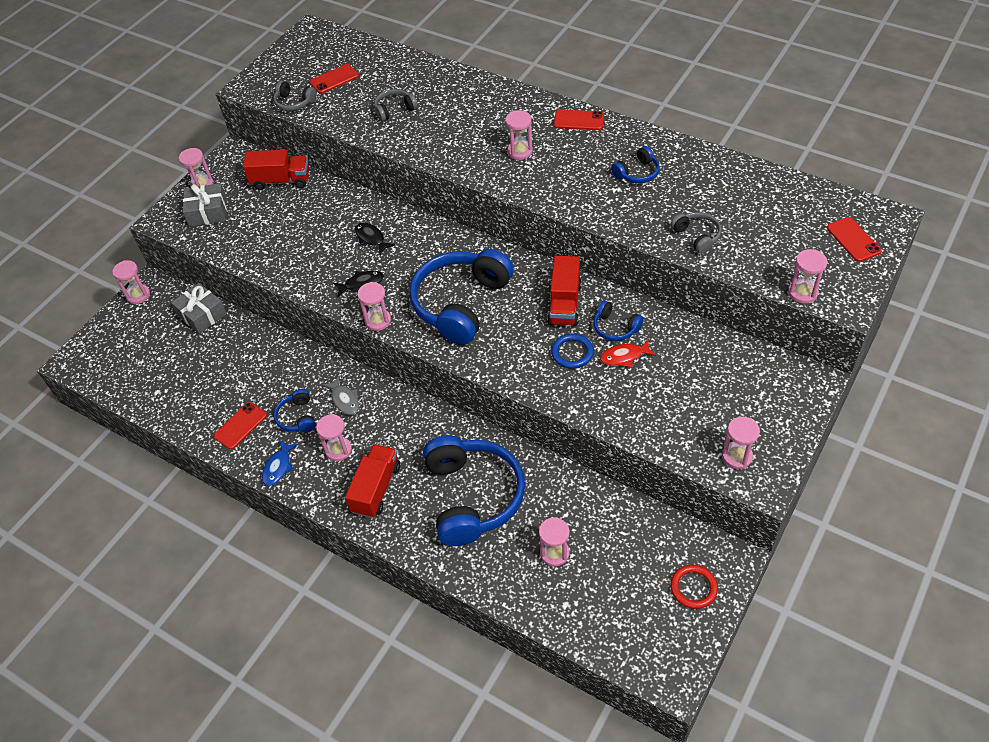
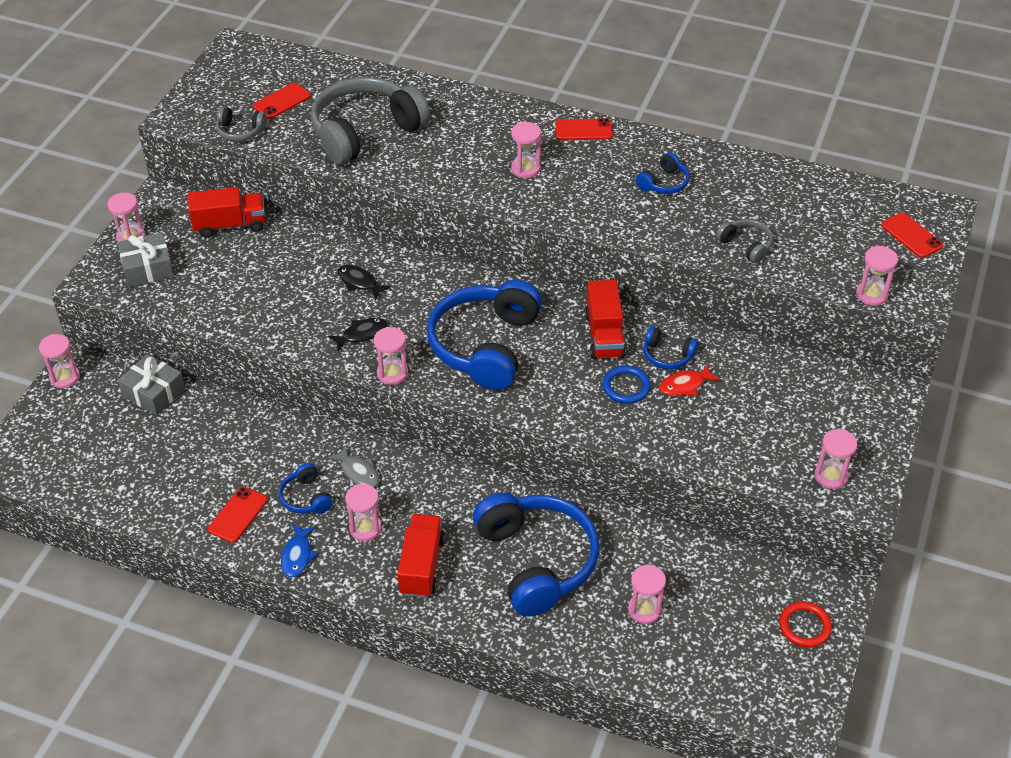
camera: 15 degrees left, 5 degrees down
grey headphones [374,89,418,122] -> grey headphones [311,77,430,165], size x2.27

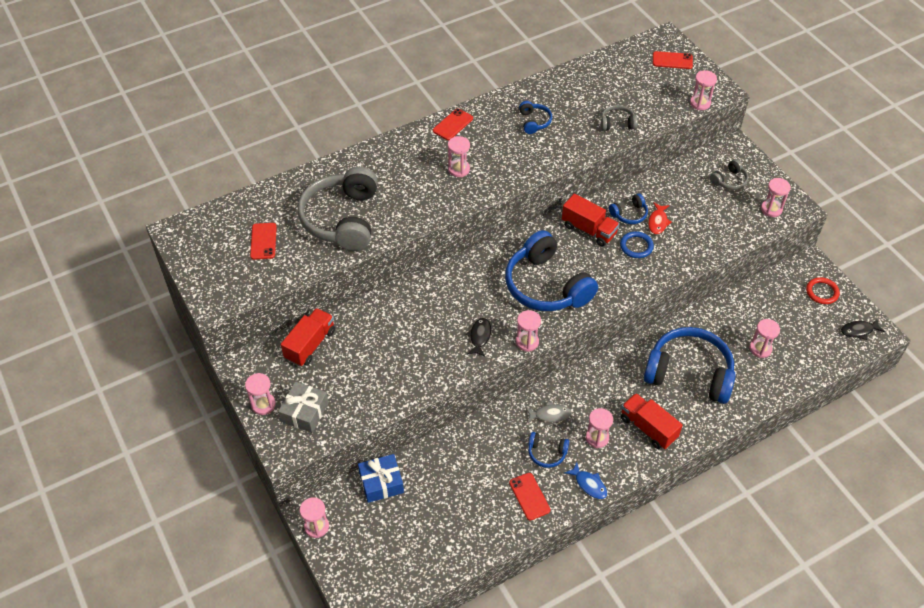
camera: 50 degrees left, 5 degrees up
grey gift [118,354,185,415] -> blue gift [358,454,404,503]
grey headphones [216,107,267,141] -> grey headphones moved to [710,159,748,190]
black fish [338,265,391,300] -> black fish moved to [841,318,885,340]

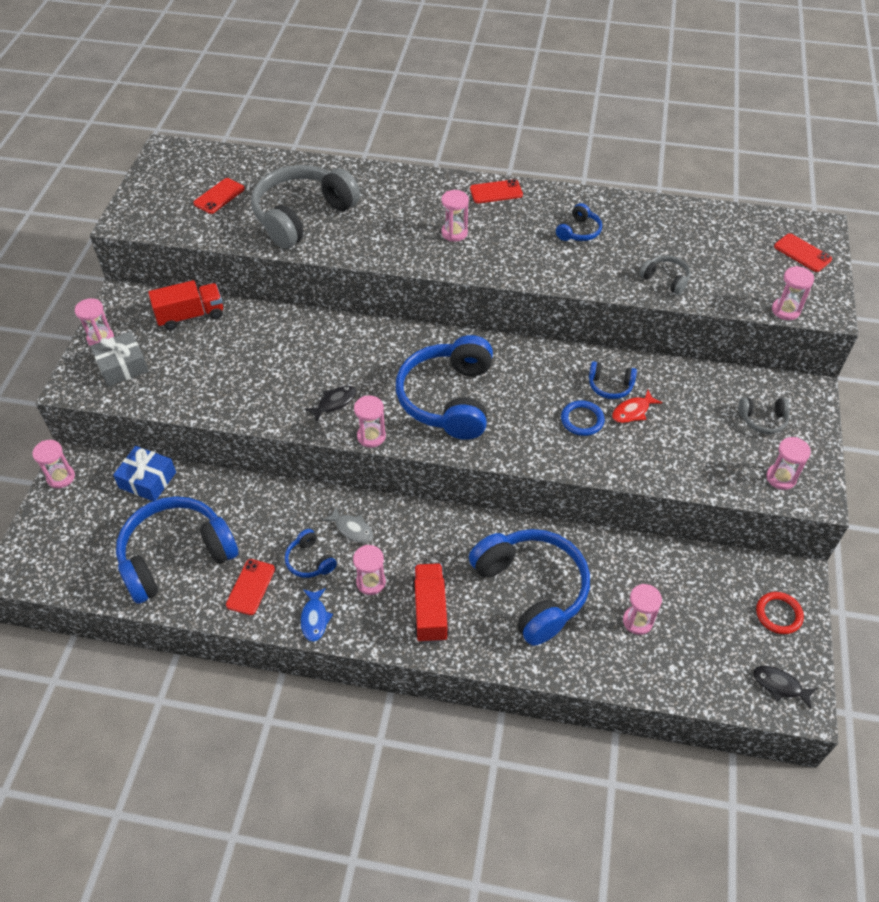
camera: 40 degrees right, 0 degrees up
red truck [562,194,619,247] -> none
none -> blue headphones [116,496,238,604]

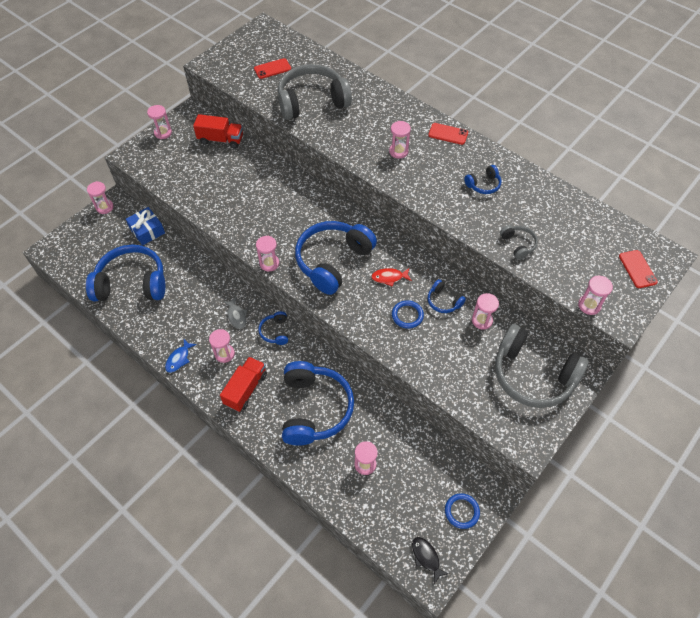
camera: 30 degrees right, 5 degrees up
grey gift [90,331,149,387] -> none
red phone [226,559,275,615] -> none
blue headphones [285,529,337,578] -> blue headphones moved to [258,311,288,345]
black fish [305,386,357,422] -> none
red fish [612,390,662,423] -> red fish moved to [371,268,412,287]
grey headphones [738,398,790,434] -> grey headphones [495,324,589,408], size x2.27
red ring [756,592,804,634] -> blue ring [445,493,480,529]
pink hourglass [766,437,811,490] -> pink hourglass moved to [472,293,499,330]

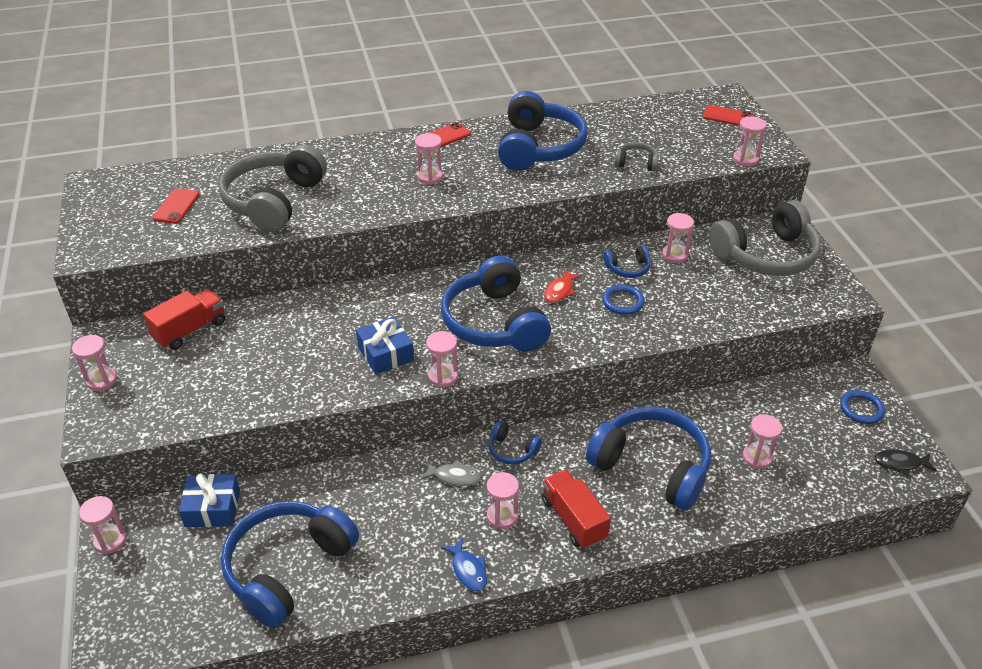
camera: 55 degrees left, 15 degrees down
blue headphones [464,165,502,194] -> blue headphones [498,91,588,171], size x2.27
none -> blue gift [356,316,414,375]

